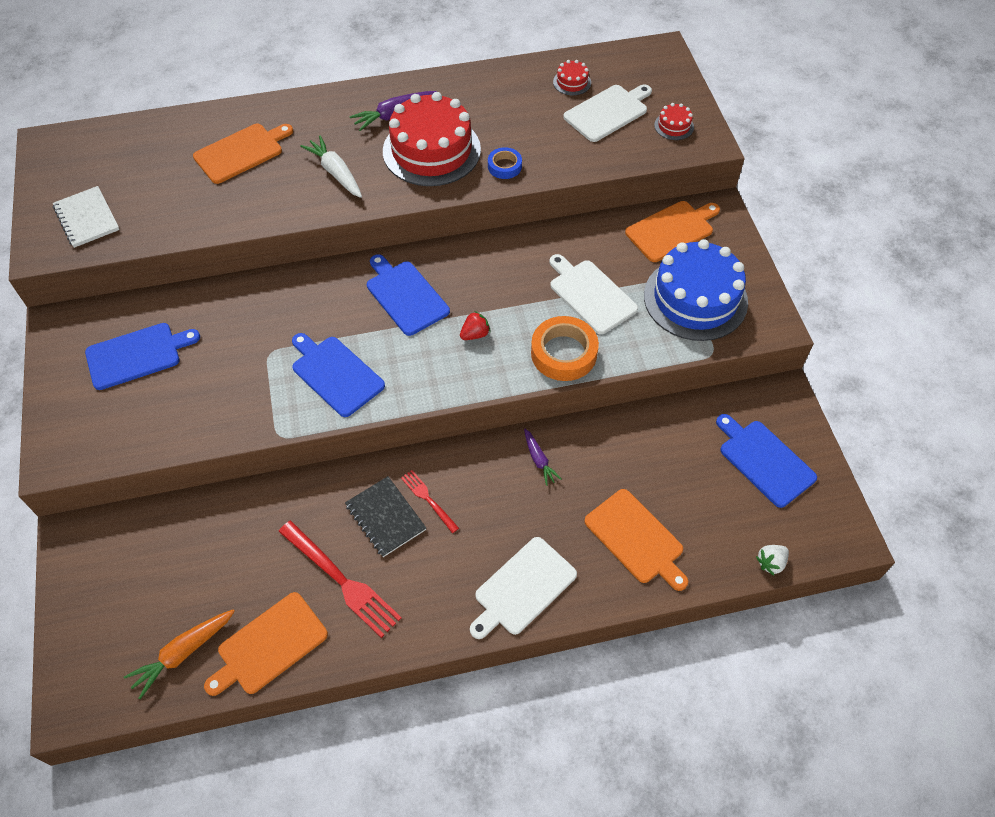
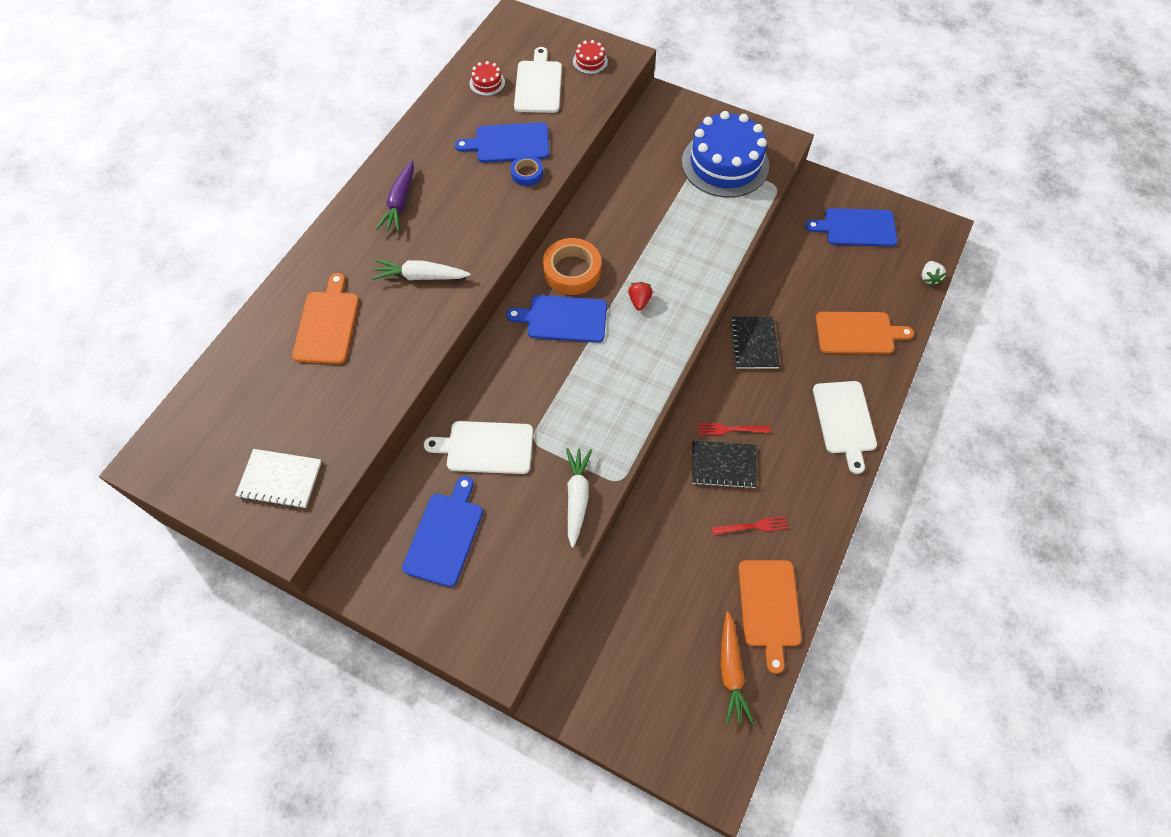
camera: 50 degrees left, 5 degrees up
red fork [278,521,402,638] -> red fork [712,516,788,535], size x0.54
blue cutting board [292,333,385,417] -> blue cutting board moved to [455,122,550,163]
red cake [383,92,481,186] -> none
purple carrot [524,429,561,486] -> black notebook [730,317,780,369]
orange tape [531,316,599,381] -> orange tape moved to [543,238,601,295]
white cutting board [549,254,638,334] -> white cutting board moved to [424,421,533,474]
orange cutting board [625,201,720,262] -> none
none -> white carrot [566,448,592,548]

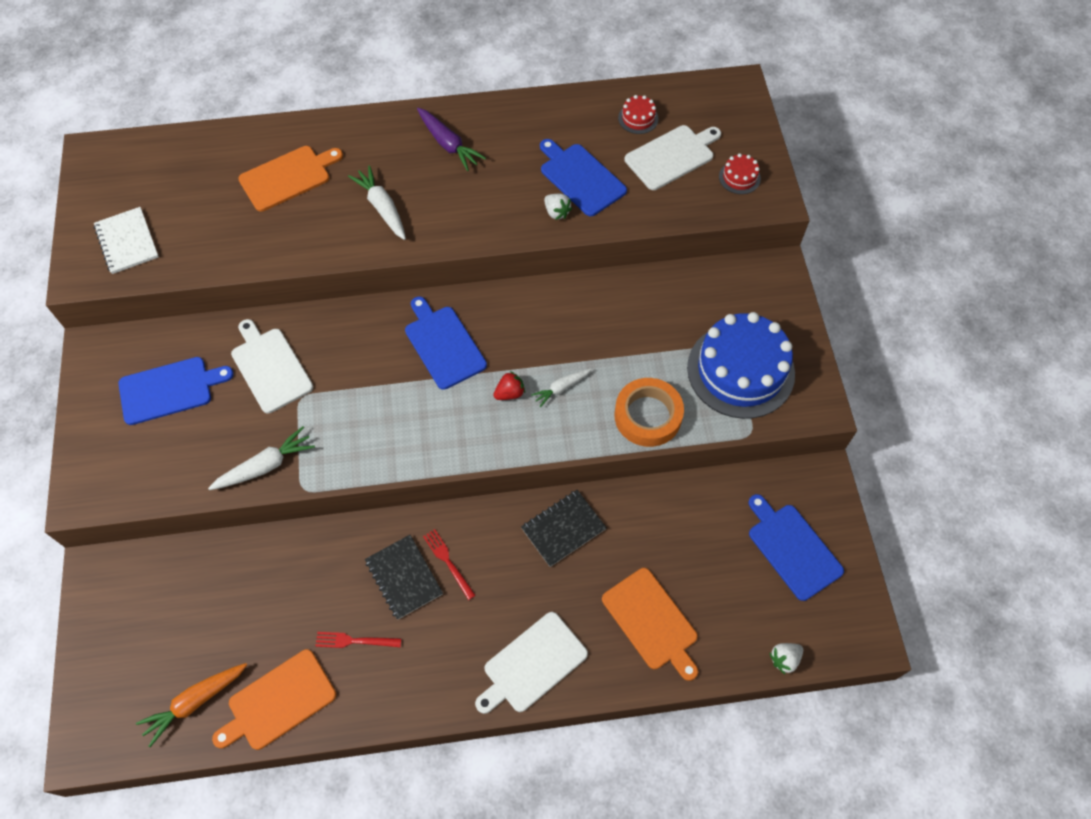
camera: 55 degrees right, 0 degrees up
purple carrot [376,160,414,233] -> purple carrot turned 105 degrees counterclockwise [417,108,486,171]
blue tape [510,155,543,186] -> white strawberry [544,194,572,220]
orange tape [543,238,601,295] -> orange tape moved to [614,378,684,447]
red fork [712,516,788,535] -> red fork turned 135 degrees clockwise [315,632,401,648]
none -> white carrot [531,369,592,407]

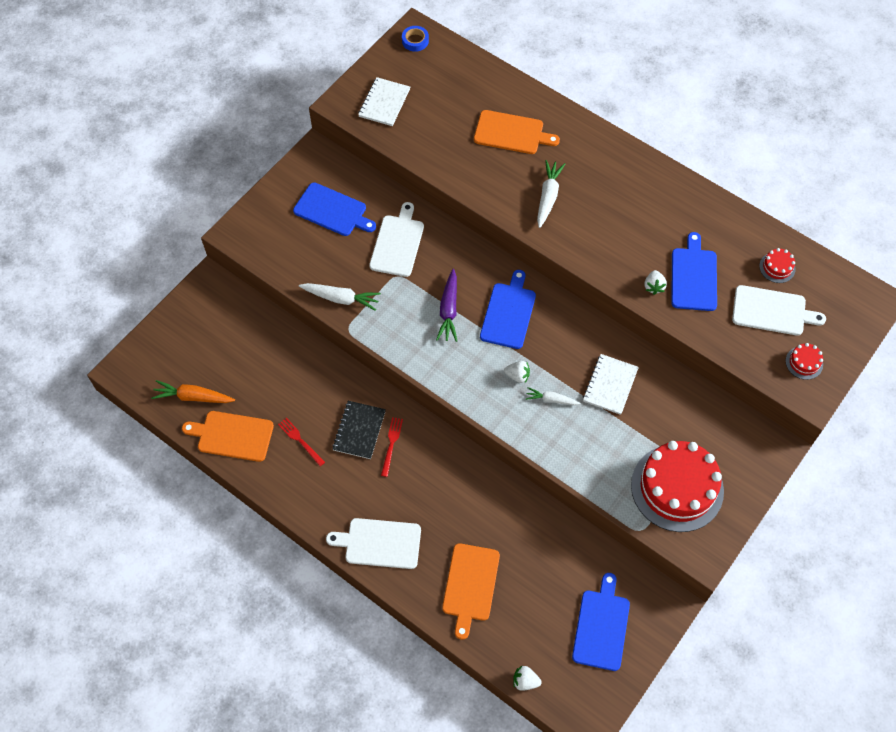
camera: 45 degrees right, 0 degrees up
purple carrot [417,108,486,171] -> purple carrot moved to [436,269,457,342]
red strawberry [494,371,525,400] -> white strawberry [504,361,530,383]
black notebook [521,490,607,567] -> none
orange tape [614,378,684,447] -> none
blue cake [687,312,795,419] -> red cake [631,441,724,532]
none -> blue tape [402,26,429,52]
none -> white notebook [583,354,639,415]

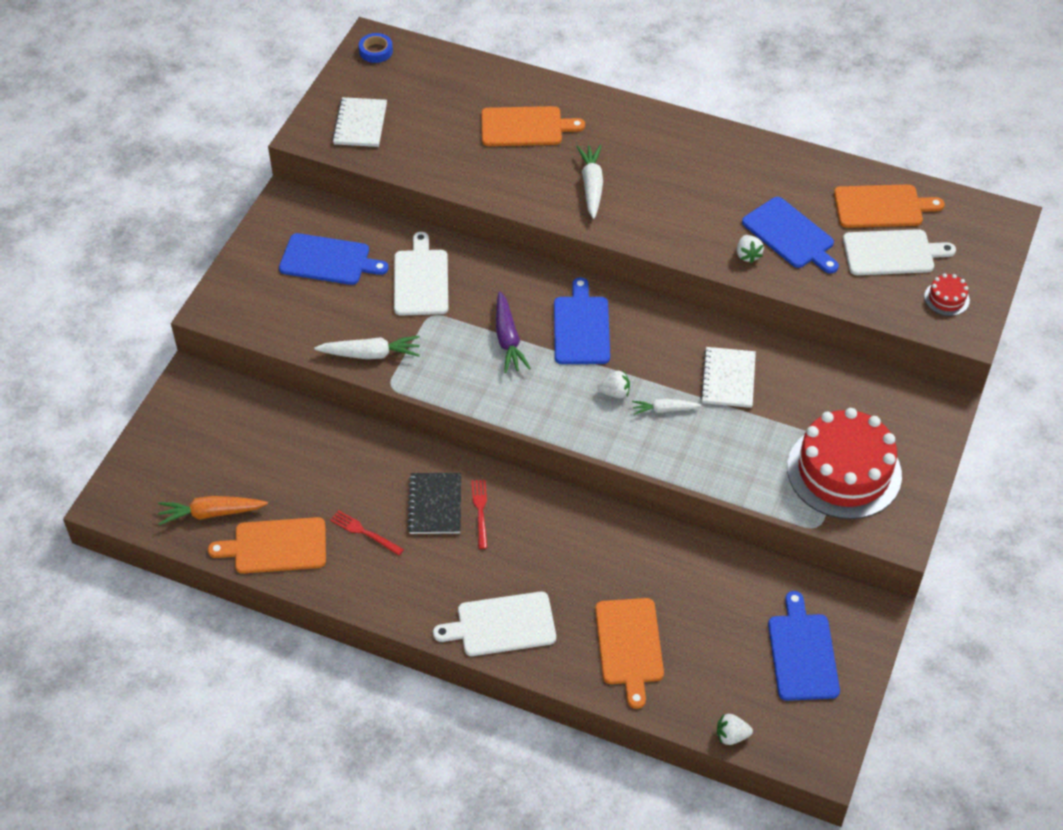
camera: 15 degrees left, 10 degrees down
blue cutting board [671,232,717,311] -> blue cutting board turned 150 degrees clockwise [742,197,839,273]
red cake [759,248,795,283] -> orange cutting board [834,184,945,228]

